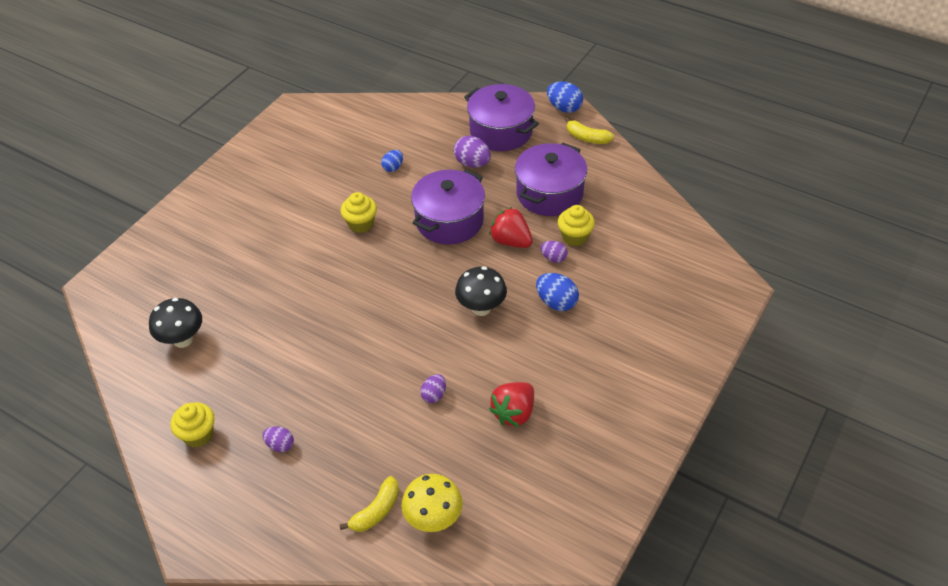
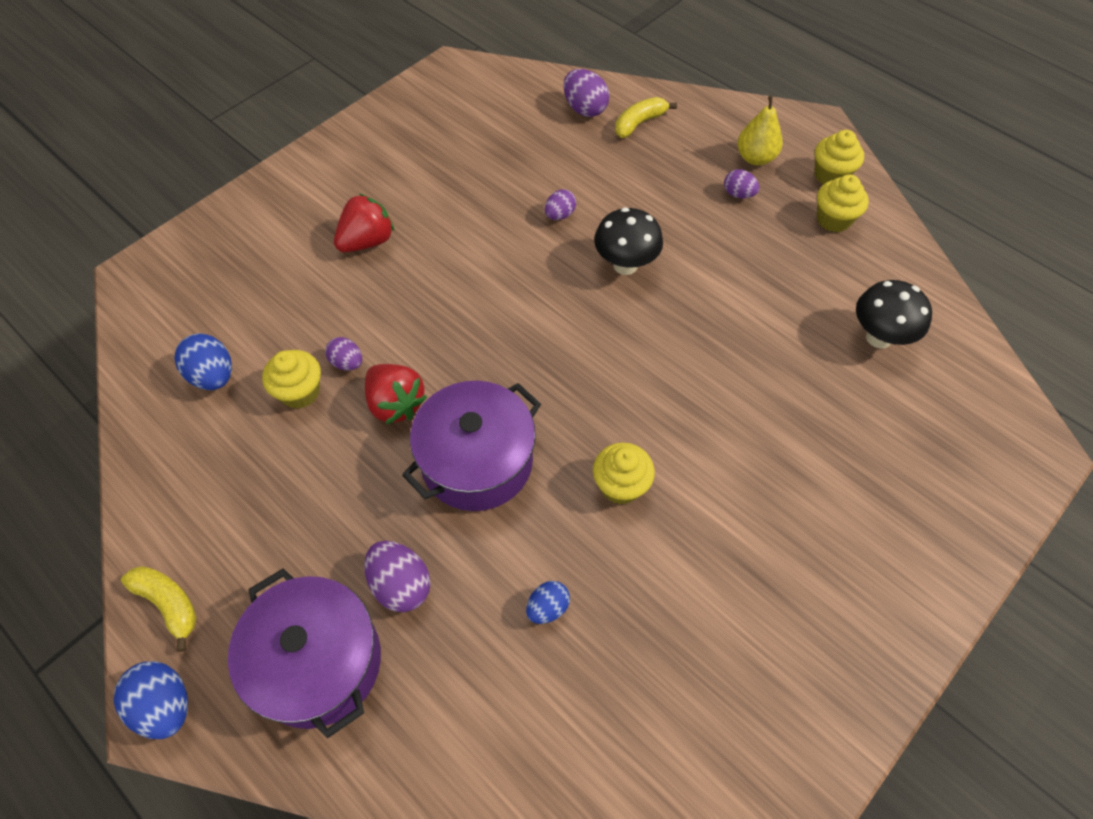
camera: 170 degrees left, 10 degrees up
yellow mushroom [401,474,463,532] -> purple egg [563,69,610,117]
black mushroom [455,266,507,316] -> black mushroom moved to [594,207,663,275]
red strawberry [489,382,534,427] -> red strawberry moved to [334,194,394,252]
purple pot [515,143,587,216] -> none
blue egg [536,273,579,311] -> blue egg moved to [174,333,232,390]
none -> yellow pear [737,95,783,165]
none -> yellow cupcake [815,130,864,185]

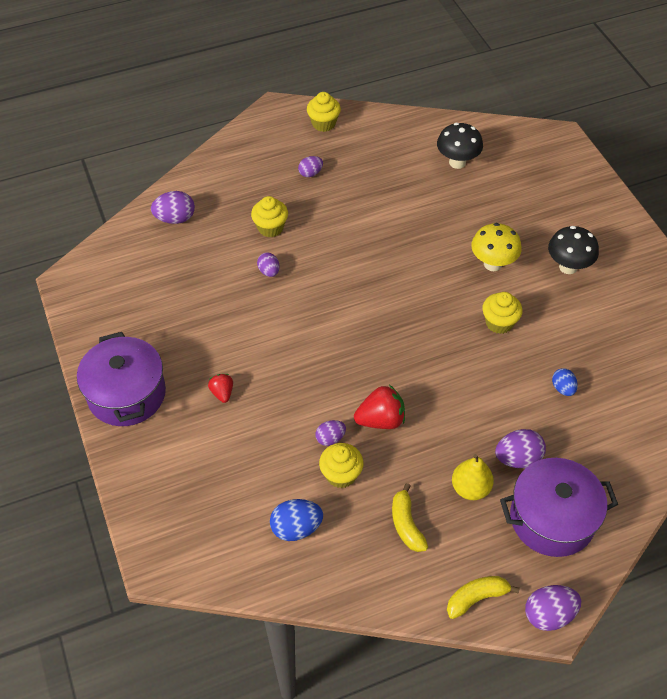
camera: 65 degrees left, 5 degrees down
blue egg [114,661,188,739] -> purple egg [525,585,581,631]
red strawberry [334,194,394,252] -> red strawberry [208,374,233,403], size x0.58
purple pot [402,381,541,511] -> purple pot moved to [77,332,166,426]
black mushroom [594,207,663,275] -> black mushroom moved to [548,226,599,274]
yellow banana [615,97,677,138] -> yellow banana moved to [392,483,428,552]
yellow pear [737,95,783,165] -> yellow pear moved to [452,454,494,500]
yellow cupcake [817,175,869,232] -> yellow cupcake moved to [251,196,288,237]
none -> yellow mushroom [471,223,522,271]

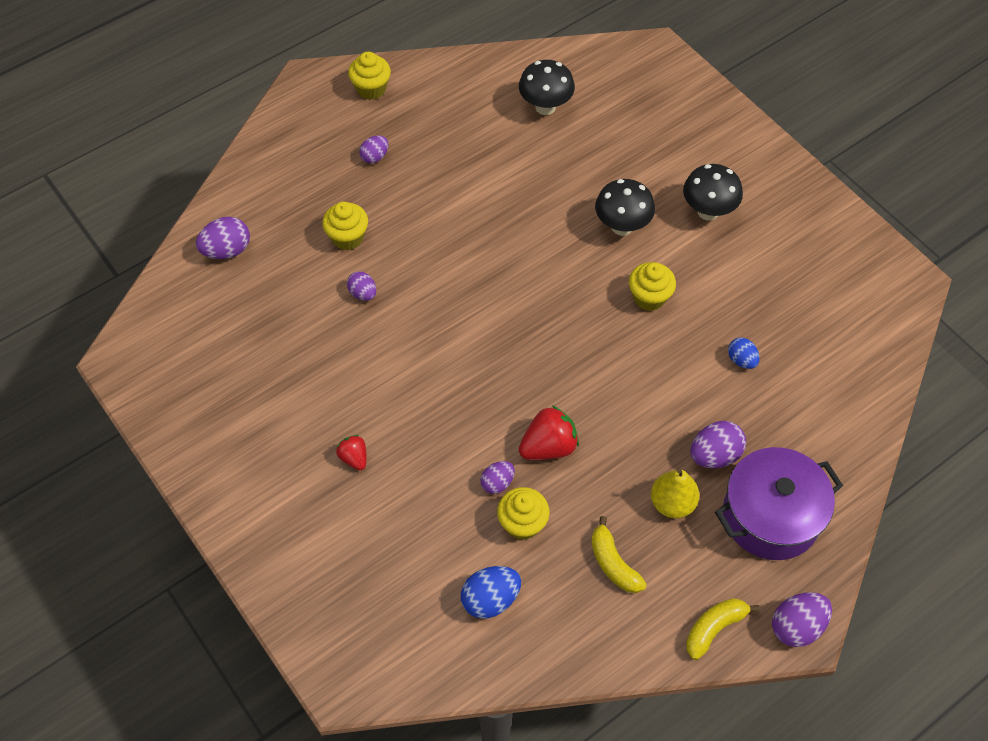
camera: 15 degrees left, 5 degrees up
purple pot [77,332,166,426] -> none
yellow mushroom [471,223,522,271] -> black mushroom [595,179,655,236]

